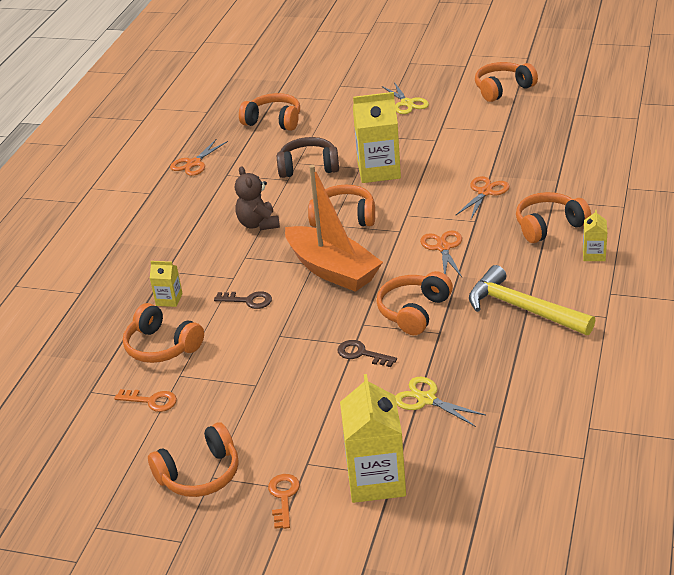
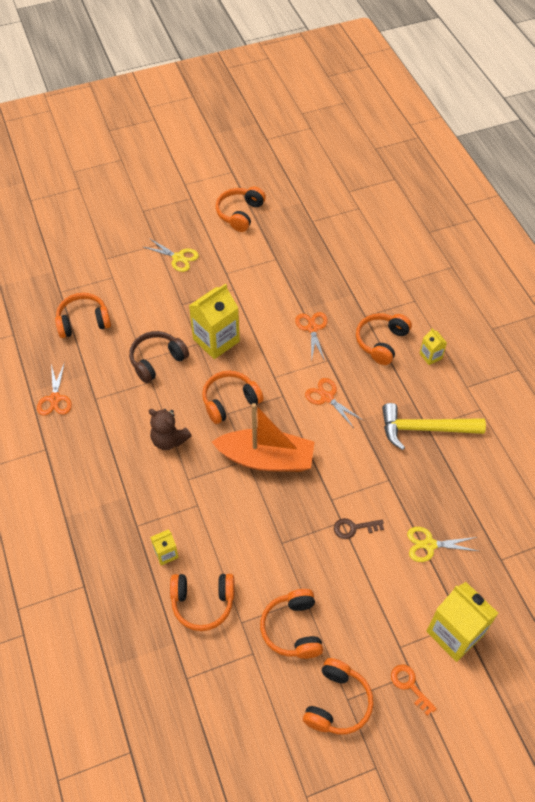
camera: 40 degrees left, 20 degrees up
orange key [114,389,177,412] -> none
brown key [214,291,272,309] -> none
orange headphones [376,271,453,335] -> orange headphones moved to [260,589,323,659]

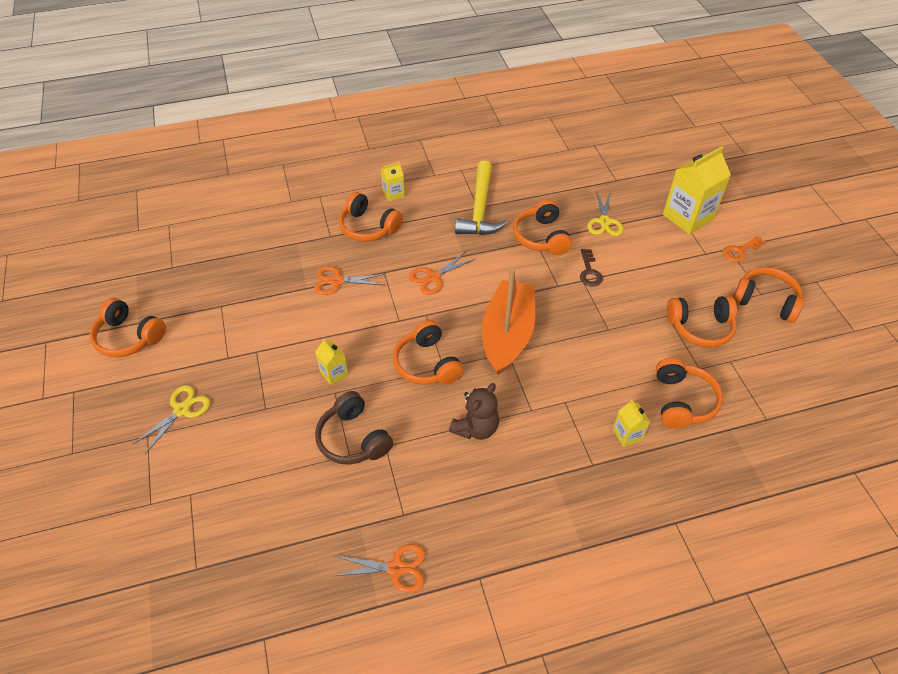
camera: 85 degrees left, 5 degrees down
orange headphones [55,293,111,338] -> orange headphones moved to [513,199,572,255]
yellow carton [189,283,240,359] -> yellow carton [315,339,348,385], size x0.49

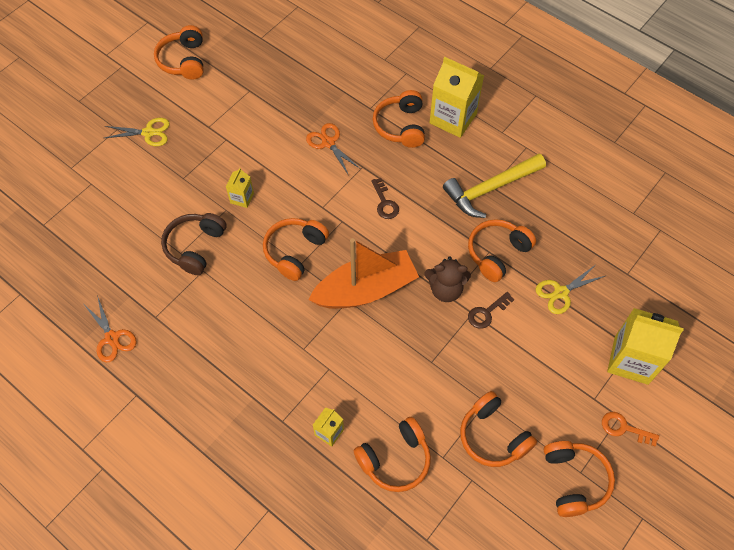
camera: 55 degrees right, 10 degrees up
yellow carton [381,162,405,201] -> yellow carton [429,57,484,138], size x2.04
orange scissors [409,251,475,295] -> brown key [371,178,399,219]
brown teddy bear [449,383,499,440] -> brown teddy bear moved to [424,256,471,302]

